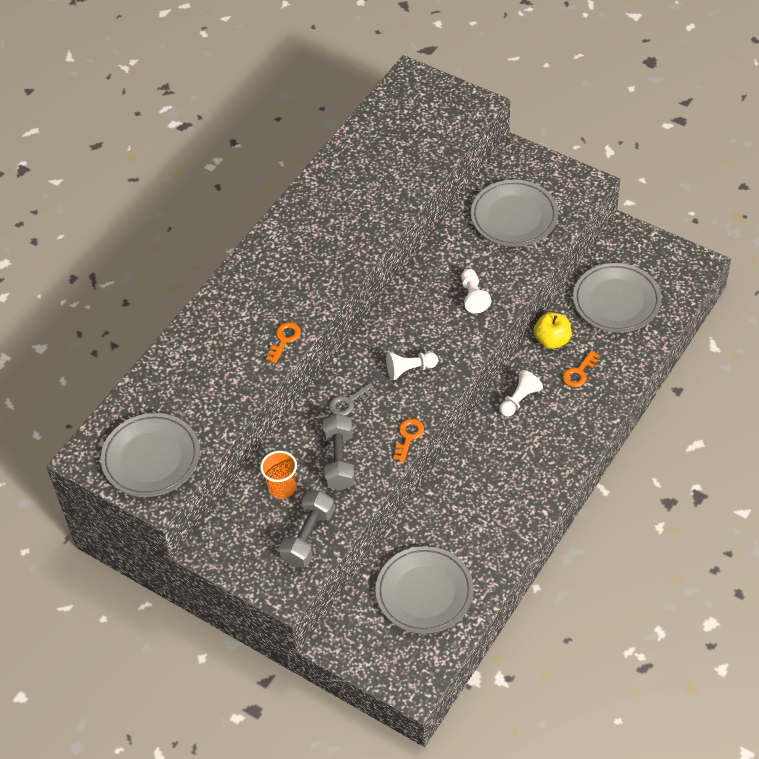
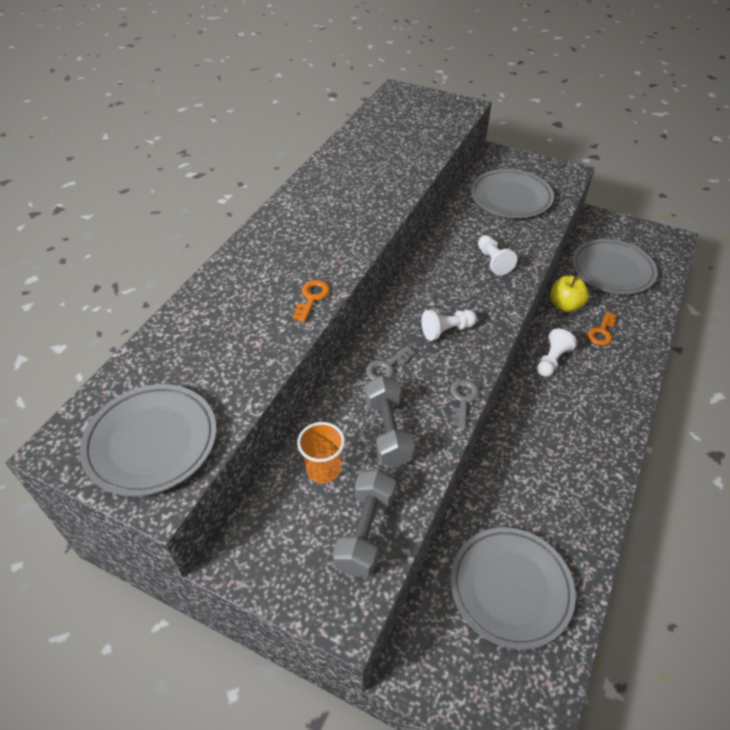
camera: 10 degrees left, 5 degrees down
orange key [394,418,424,462] -> grey key [450,379,479,428]

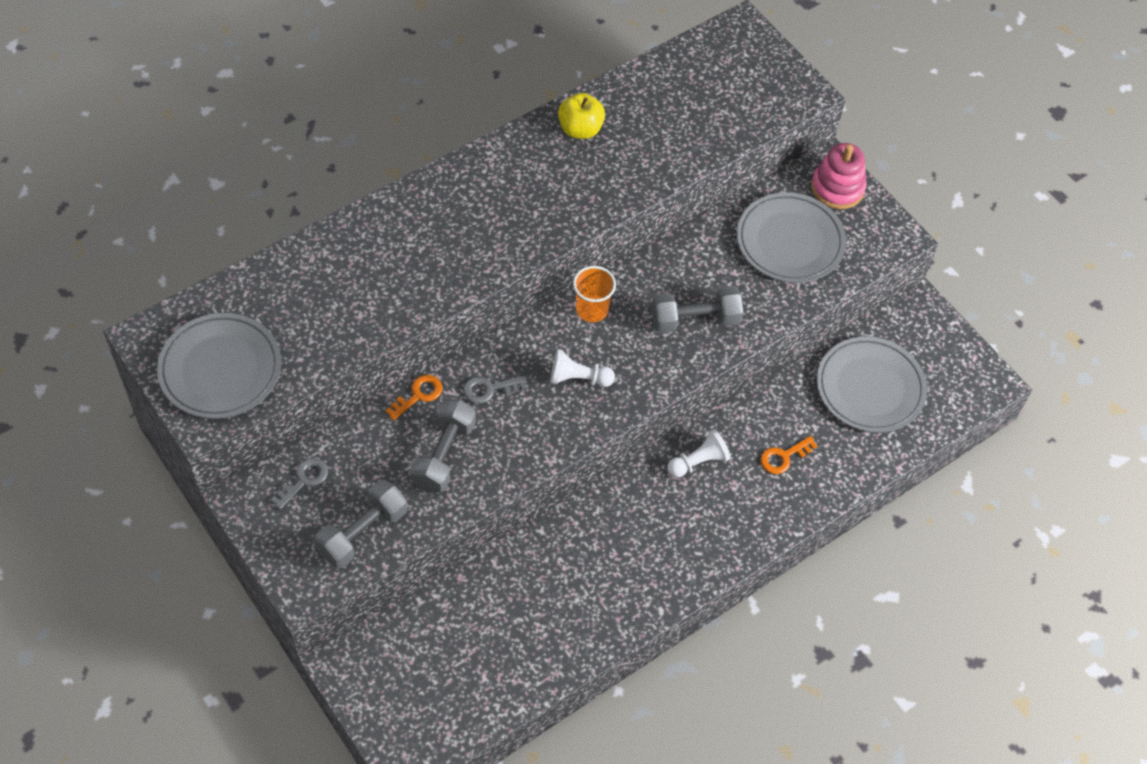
camera: 25 degrees right, 10 degrees up
orange key [293,280,330,322] -> orange key moved to [385,375,442,421]
orange cup [297,422,345,483] -> orange cup moved to [573,266,616,322]
grey key [450,379,479,428] -> grey key moved to [271,458,328,509]
grey plate [450,527,576,649] -> none
white pawn [478,235,517,275] -> grey dumbbell [651,286,743,333]
yellow apple [550,276,589,312] -> yellow apple moved to [558,93,605,139]
none -> pink stacking toy [811,143,867,209]

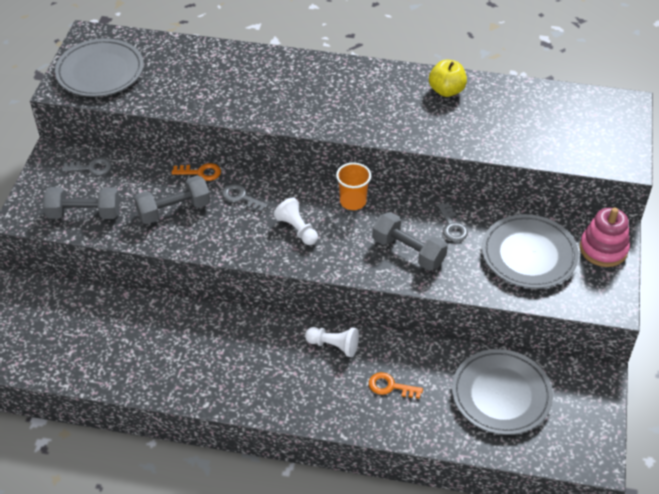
camera: 50 degrees right, 10 degrees down
none -> grey key [438,203,468,242]

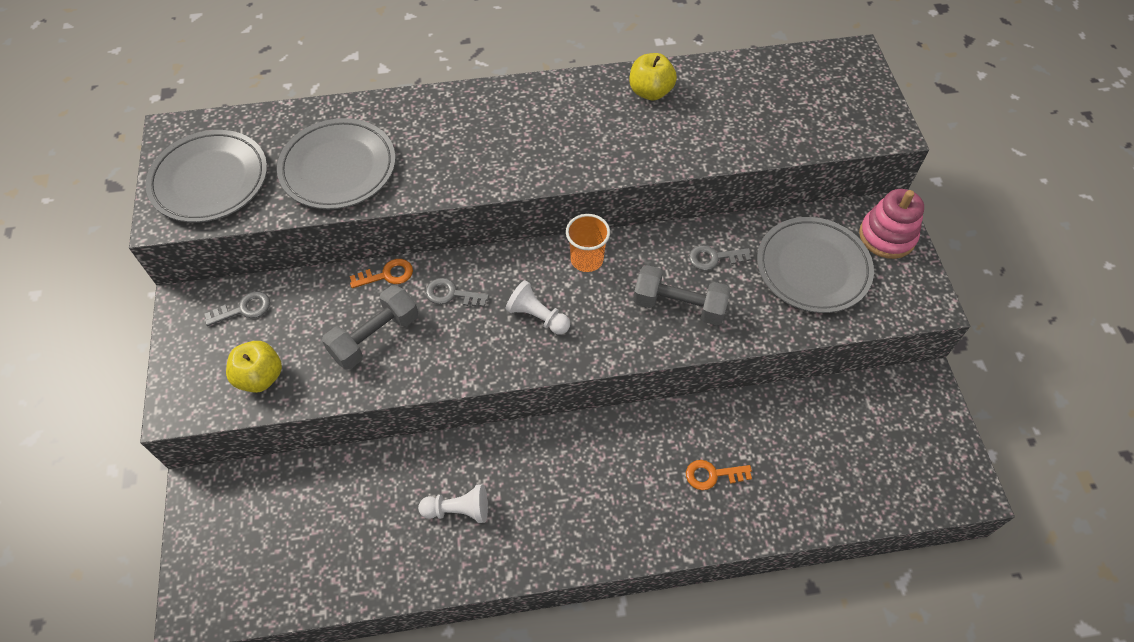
camera: 20 degrees left, 10 degrees up
grey dumbbell [43,187,120,219] -> yellow apple [226,341,282,393]
white pawn [305,327,359,357] -> white pawn moved to [418,484,488,523]
grey key [438,203,468,242] -> grey key turned 120 degrees clockwise [689,245,751,270]
grey plate [452,349,553,435] -> grey plate moved to [277,118,396,209]

